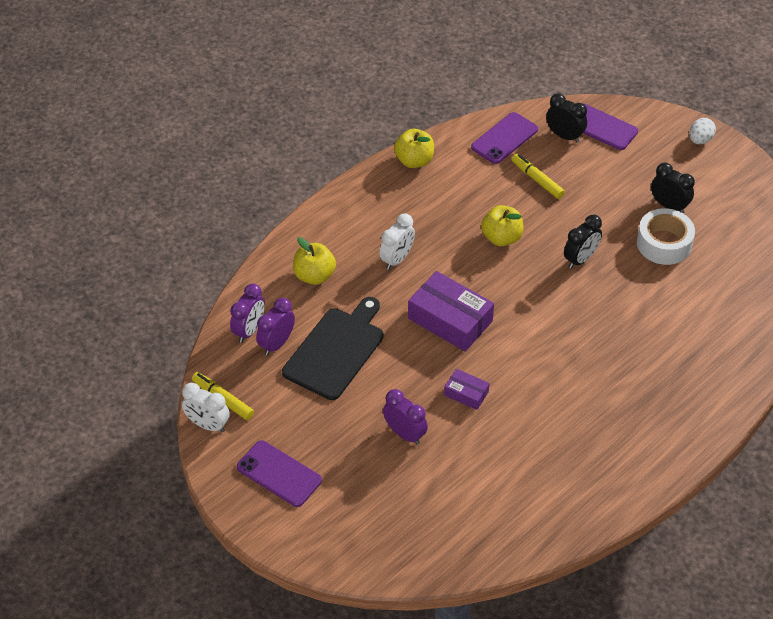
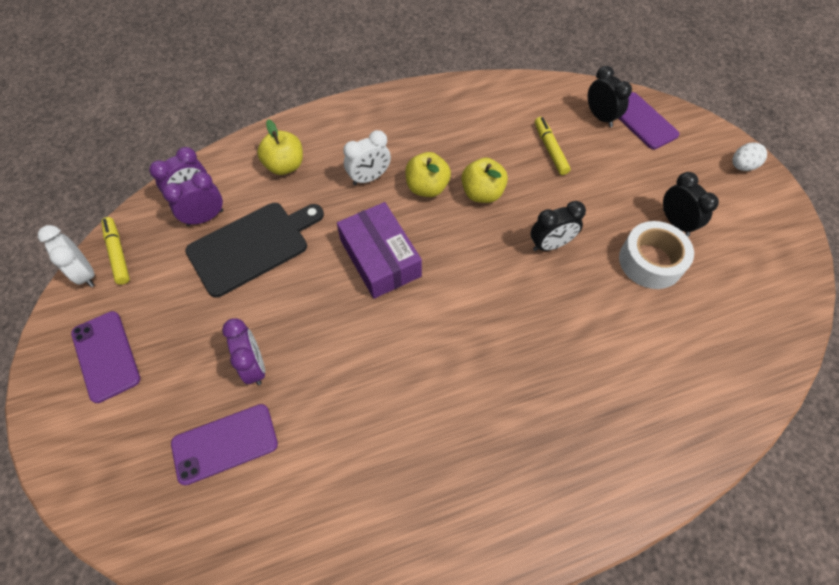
camera: 25 degrees right, 10 degrees up
yellow apple [394,129,434,168] -> yellow apple moved to [405,152,451,197]
purple box [444,369,489,410] -> none
purple phone [471,112,538,164] -> purple phone moved to [171,404,278,486]

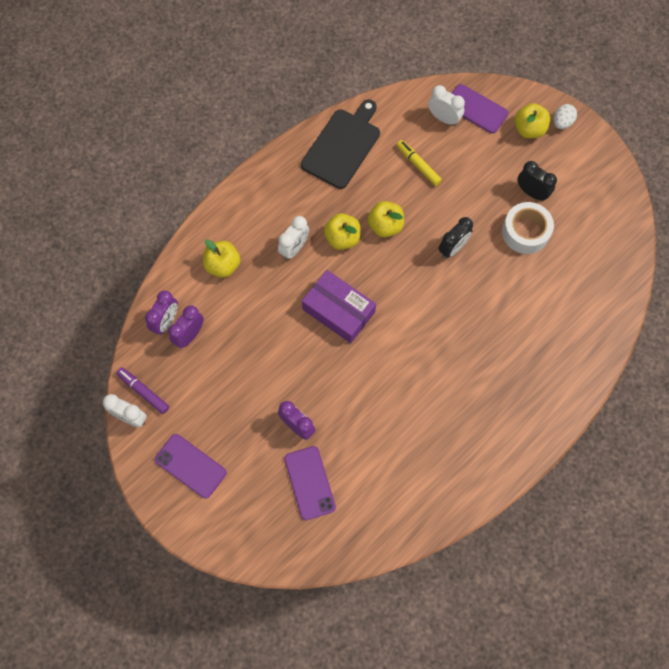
camera: 25 degrees left, 10 degrees up
yellow marker [101,217,130,284] -> purple marker [116,367,169,414]
purple phone [171,404,278,486] -> purple phone turned 60 degrees counterclockwise [284,446,336,520]
black cutting board [185,203,324,298] -> black cutting board moved to [301,99,380,189]
black clock [588,66,632,127] -> white clock [428,85,465,126]
none -> yellow apple [514,103,550,138]

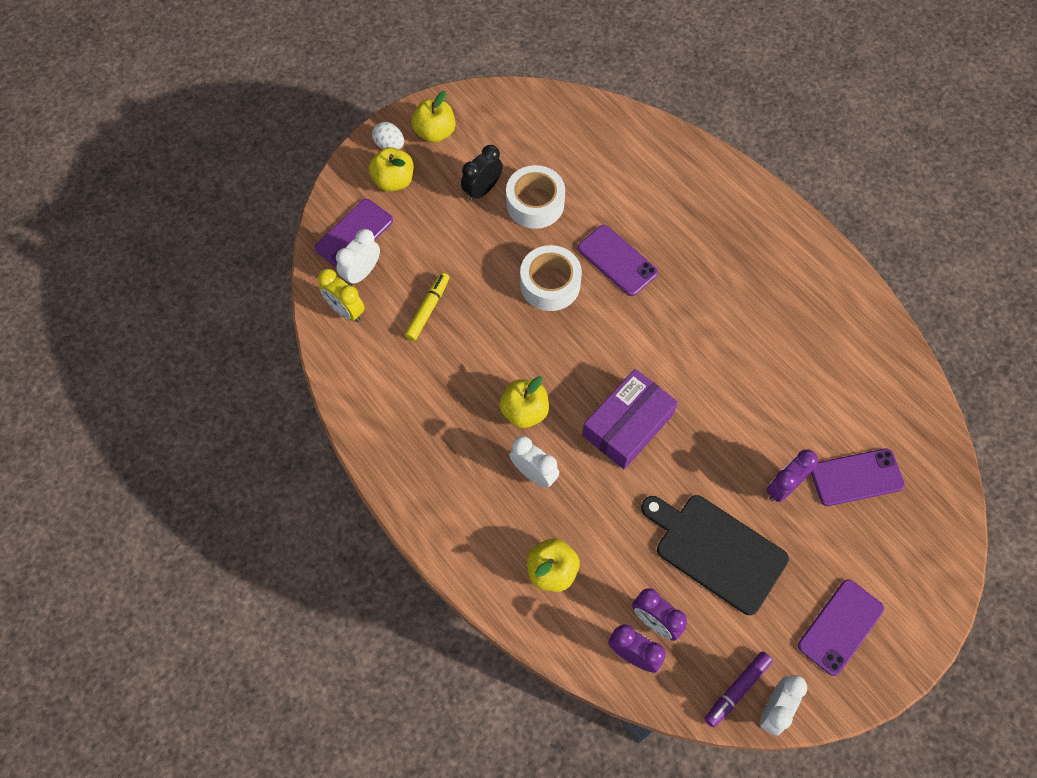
camera: 85 degrees left, 5 degrees down
black cutting board [301,99,380,189] -> black cutting board moved to [641,495,789,615]
yellow apple [368,201,404,237] -> yellow apple moved to [411,91,455,143]
yellow marker [397,140,442,186] -> yellow marker turned 150 degrees clockwise [404,272,450,341]
black clock [438,217,473,258] -> white tape [520,245,582,311]
none -> yellow clock [318,269,365,322]
none -> purple phone [578,225,658,296]

